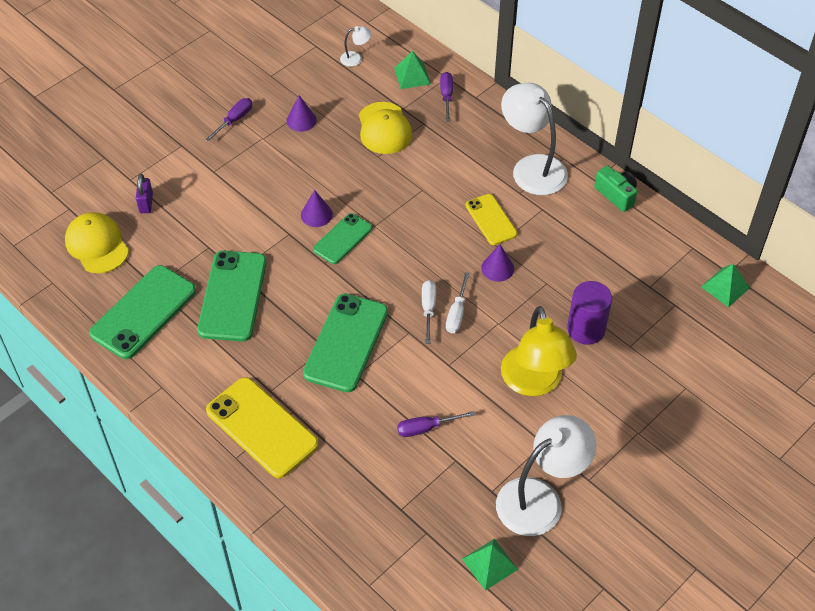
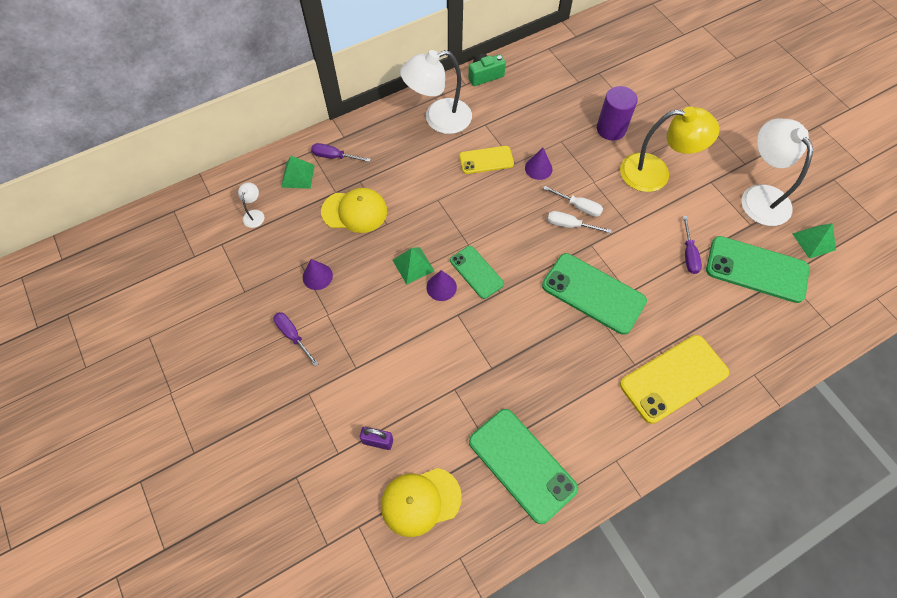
camera: 75 degrees left, 10 degrees up
green phone [197,251,267,341] -> green phone moved to [706,236,810,303]
green pyramid [701,264,750,307] -> green pyramid moved to [392,247,434,284]

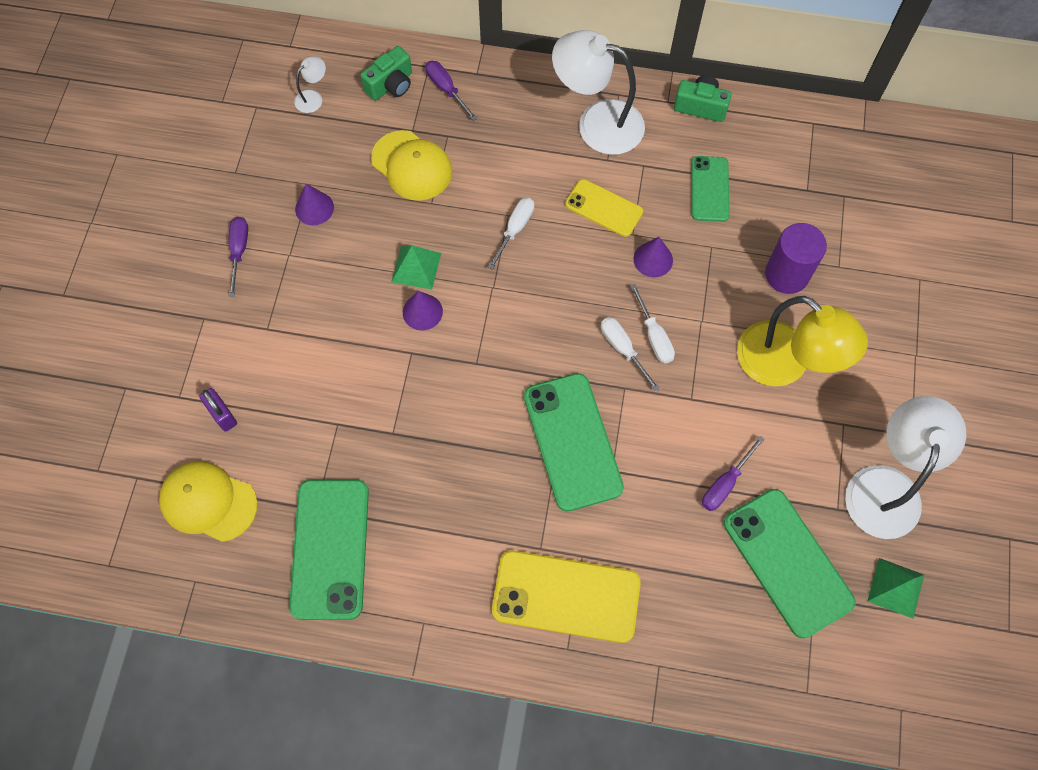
camera: 40 degrees right, 5 degrees up
green pyramid [281,156,315,189] -> green camera [360,46,412,101]
green phone [450,246,504,299] -> green phone moved to [691,156,729,222]
none -> white screwdriver [488,198,534,270]

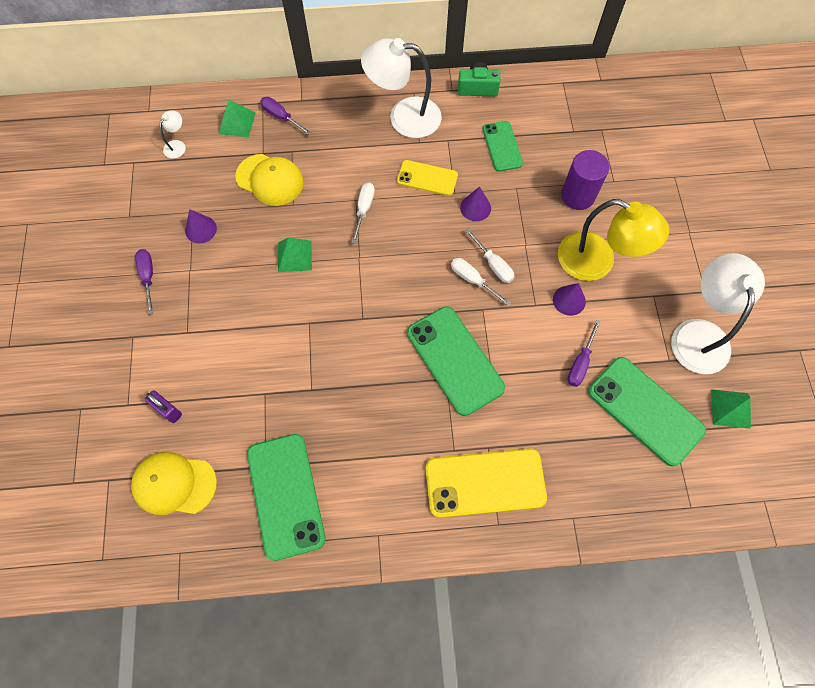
camera: 15 degrees left, 0 degrees up
green camera [360,46,412,101] -> green pyramid [218,99,256,138]
purple cone [403,291,443,331] -> purple cone moved to [553,283,586,316]

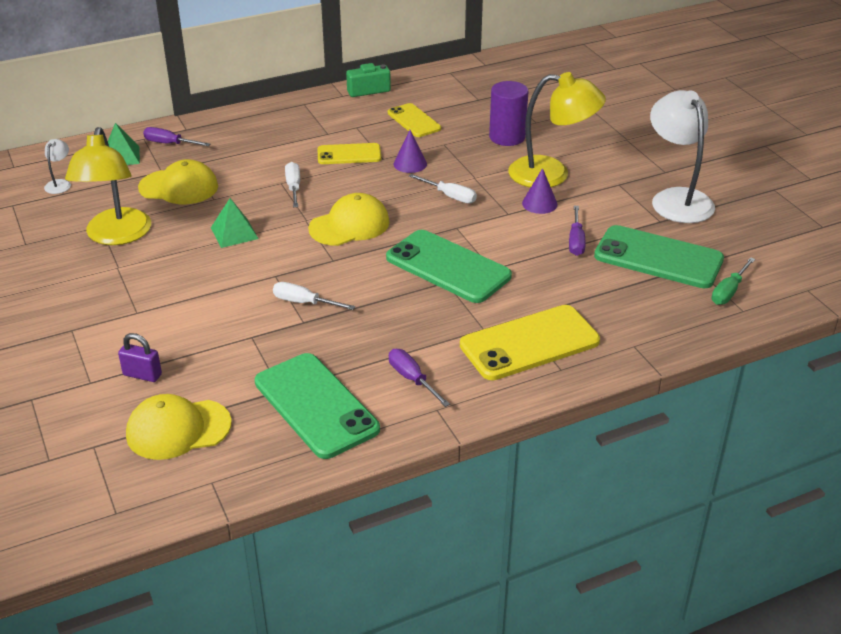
camera: 20 degrees left, 30 degrees down
purple screwdriver [135,249,154,314] -> purple screwdriver moved to [389,349,450,407]
purple cone [185,209,217,244] -> yellow lamp [65,127,151,245]
white lamp [361,38,442,138] -> none
white screwdriver [451,258,511,306] -> white screwdriver moved to [273,282,355,310]
green phone [483,121,523,172] -> yellow phone [388,103,441,137]
green pyramid [711,389,751,429] -> none
none -> yellow cap [308,193,390,246]
none -> green screwdriver [712,257,755,305]

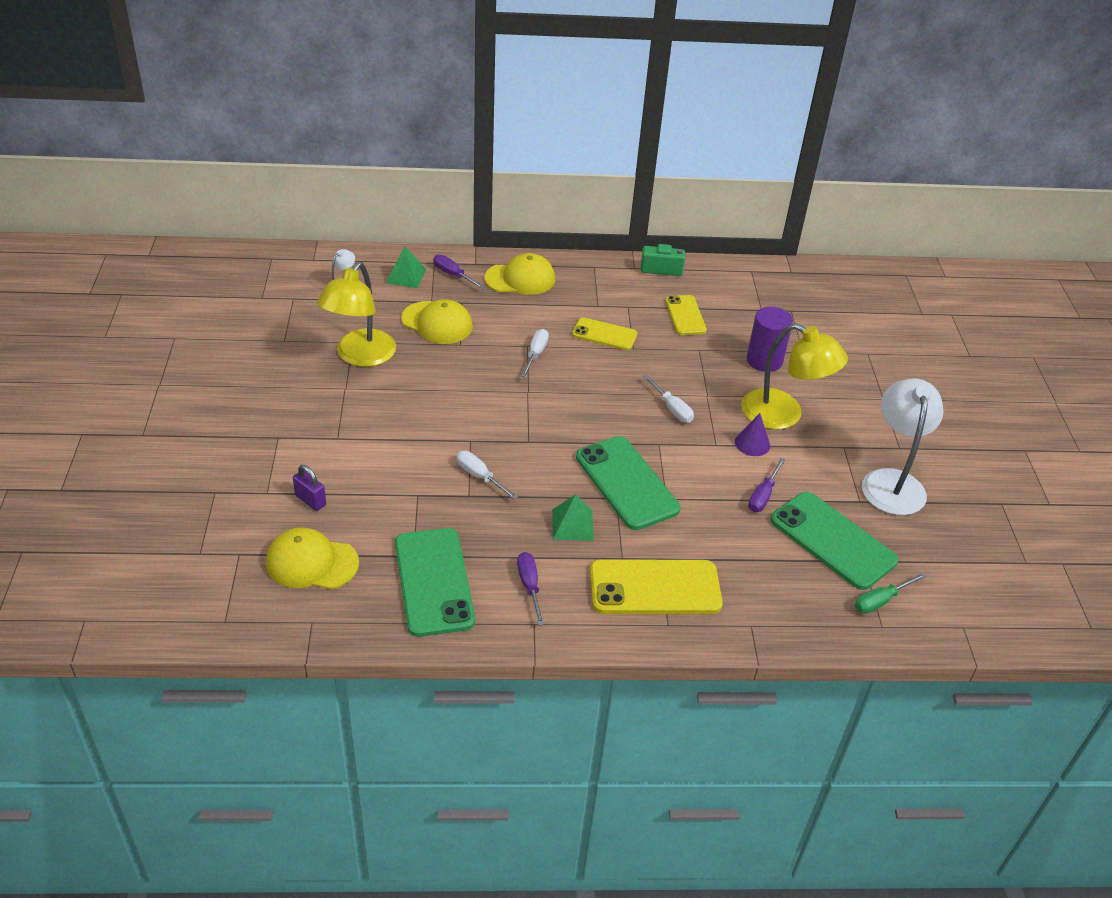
camera: 20 degrees right, 5 degrees up
green pyramid [211,198,259,248] -> green pyramid moved to [552,494,594,541]
yellow cap [308,193,390,246] -> yellow cap moved to [484,253,555,295]
purple cone [394,130,427,173] -> none

